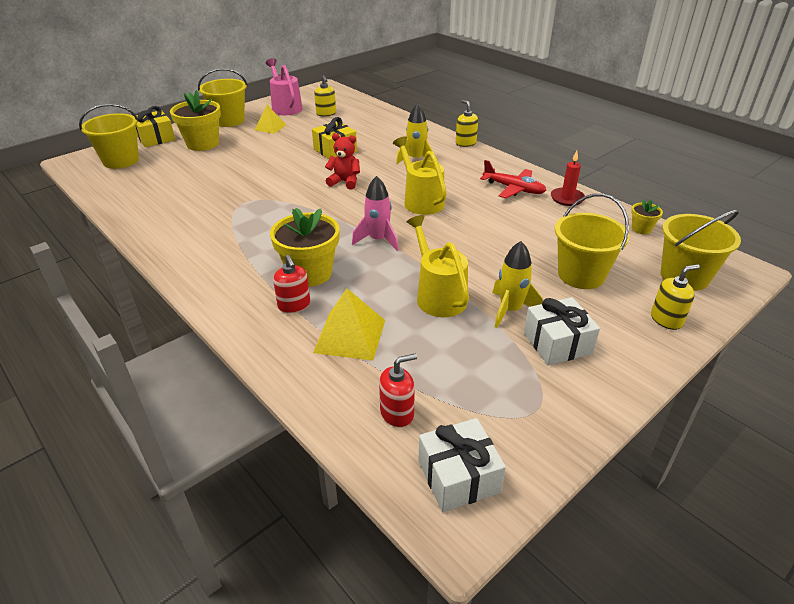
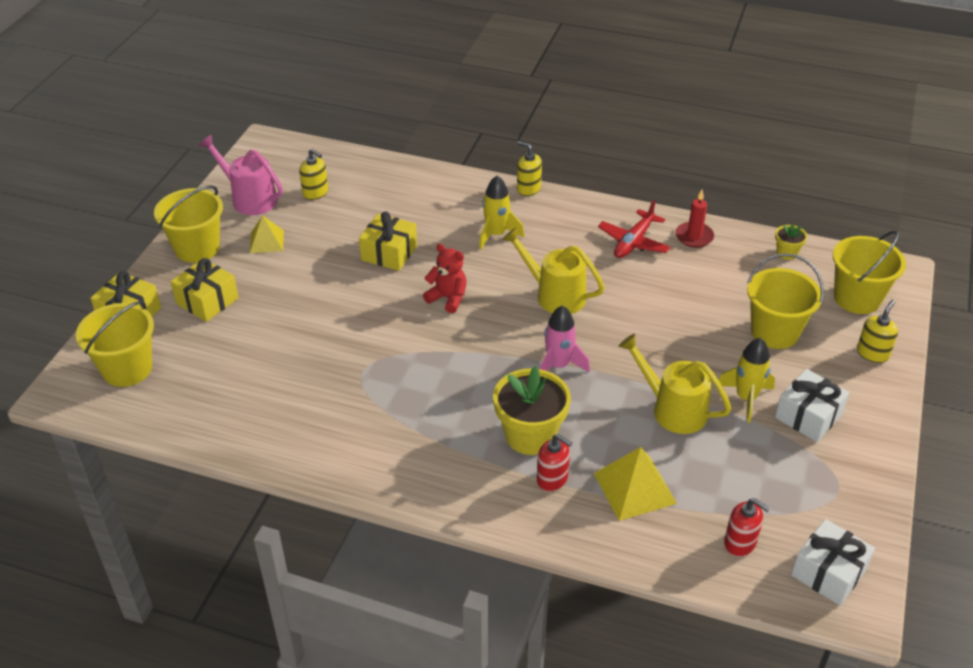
camera: 30 degrees left, 5 degrees up
yellow flower pot [170,90,221,151] -> yellow gift [171,258,239,322]
red teddy bear [325,133,360,190] -> red teddy bear turned 45 degrees clockwise [423,244,467,313]
red soap dispenser [379,353,417,428] -> red soap dispenser turned 90 degrees clockwise [724,498,770,557]
red plane [480,160,546,198] -> red plane turned 120 degrees clockwise [598,200,671,258]

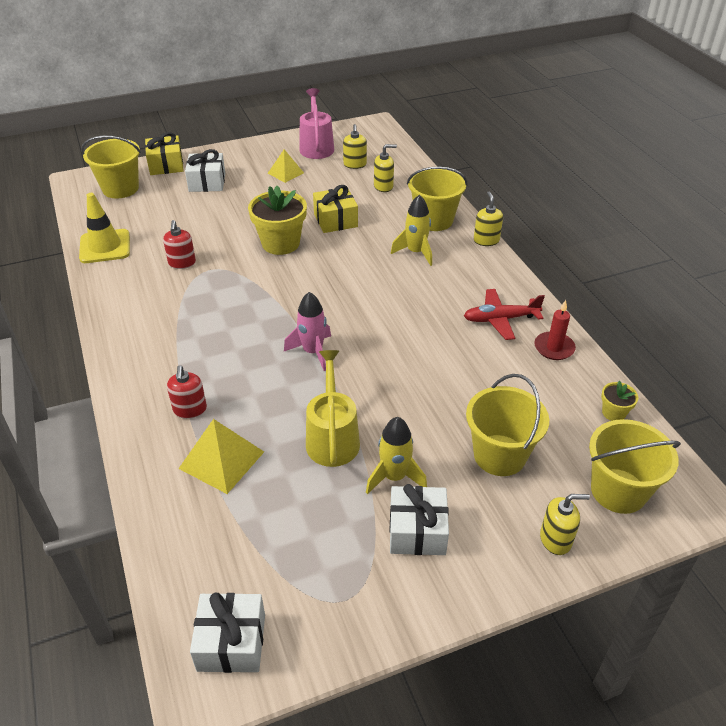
camera: 50 degrees right, 0 degrees up
yellow bucket [154,185,223,263] -> yellow bucket moved to [407,167,467,231]
yellow gift [171,258,239,322] -> white gift [185,149,225,192]
red teddy bear [423,244,467,313] -> none
yellow flower pot [493,366,571,455] -> yellow flower pot moved to [248,186,307,255]
yellow watering can [502,227,605,314] -> none
red soap dispenser [724,498,770,557] -> red soap dispenser moved to [163,220,196,269]
none -> yellow traffic cone [79,193,130,263]
none -> yellow soap dispenser [374,144,397,192]

